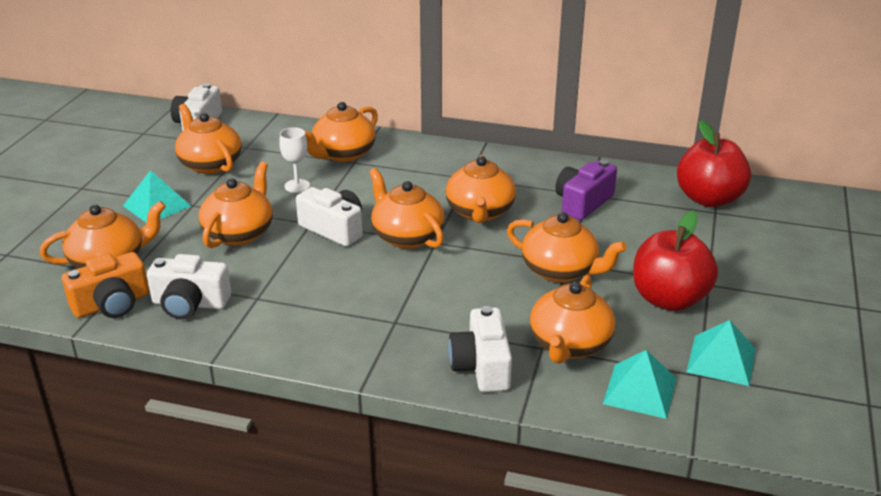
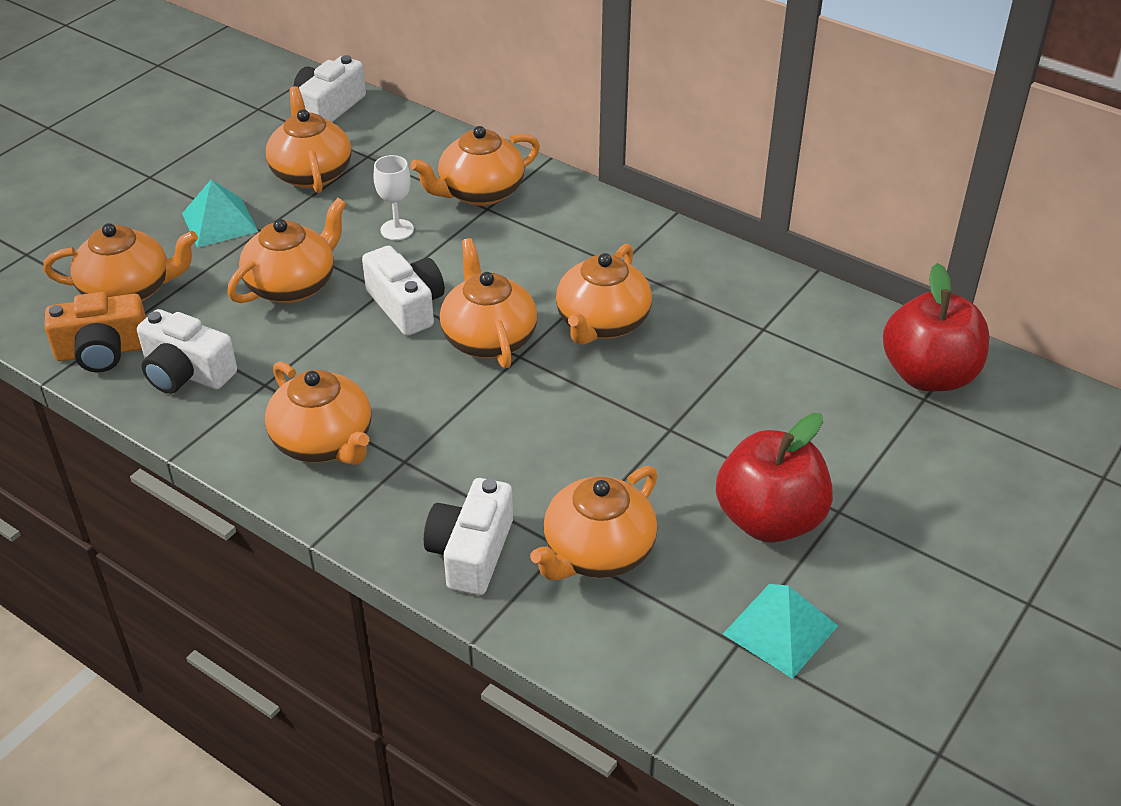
camera: 20 degrees right, 10 degrees up
orange teapot [507,212,627,283] -> orange teapot moved to [265,361,371,465]
purple camera [555,160,617,220] -> none
turquoise pyramid [603,350,676,419] -> none

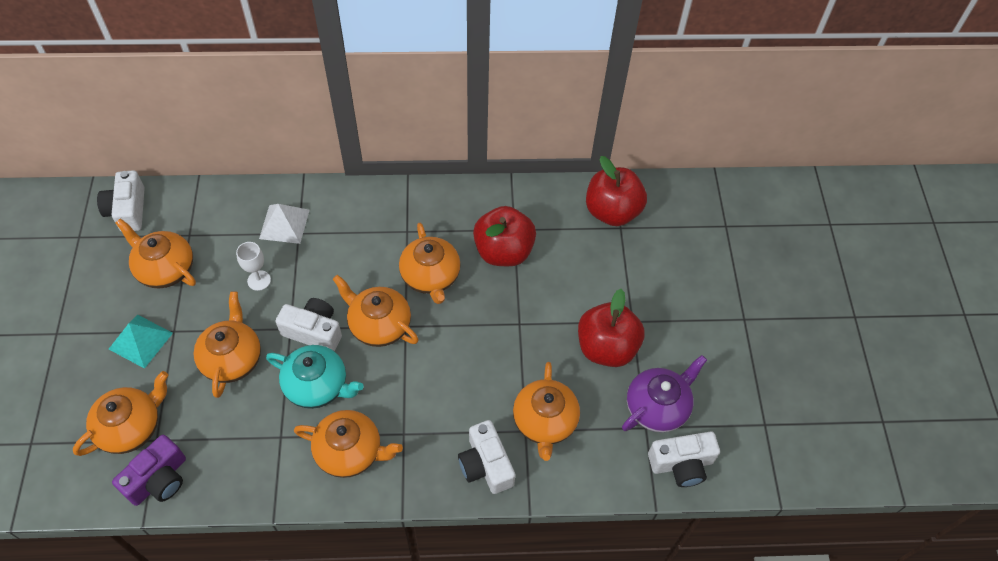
camera: 40 degrees left, 15 degrees up
orange camera [44,292,146,372] -> purple camera [112,435,186,506]
white camera [137,309,237,394] -> white camera moved to [648,431,720,487]
orange teapot [410,126,540,206] -> white pyramid [259,204,309,244]
turquoise pyramid [723,584,838,679] -> purple teapot [622,355,707,432]
none -> turquoise teapot [266,345,364,409]
none -> red apple [473,206,536,266]

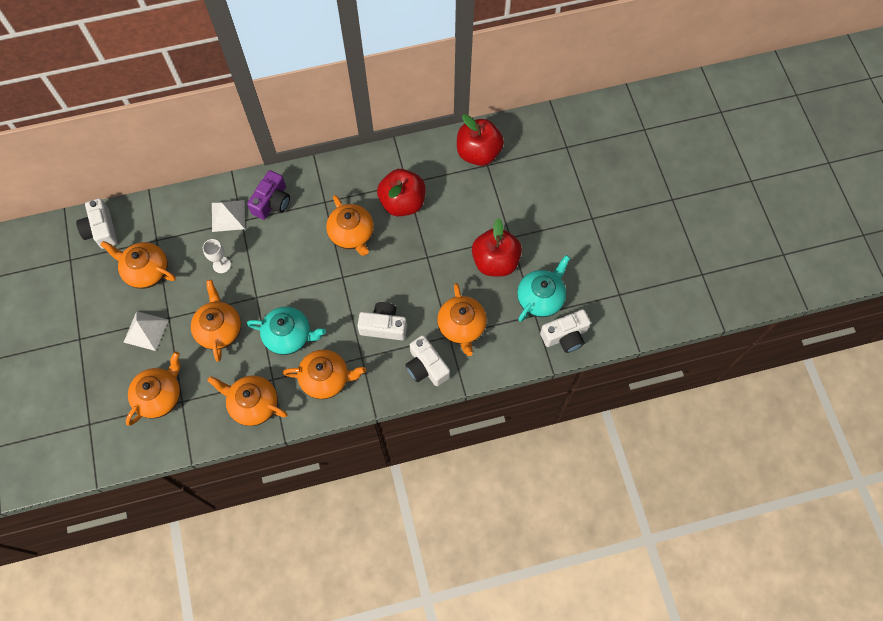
camera: 10 degrees left, 10 degrees up
turquoise pyramid [109,314,173,369] -> white pyramid [124,311,168,351]
purple camera [112,435,186,506] -> purple camera moved to [247,170,290,220]
white camera [275,298,342,351] -> white camera moved to [357,302,407,340]
orange teapot [333,275,419,347] -> orange teapot moved to [207,375,287,426]
purple teapot [622,355,707,432] -> turquoise teapot [517,255,570,322]

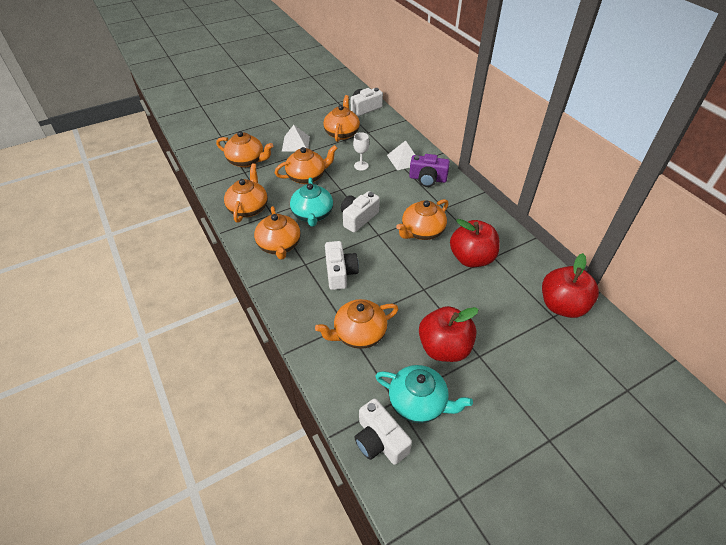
camera: 75 degrees right, 20 degrees down
white camera [405,335,450,386] -> white camera moved to [341,191,380,232]

